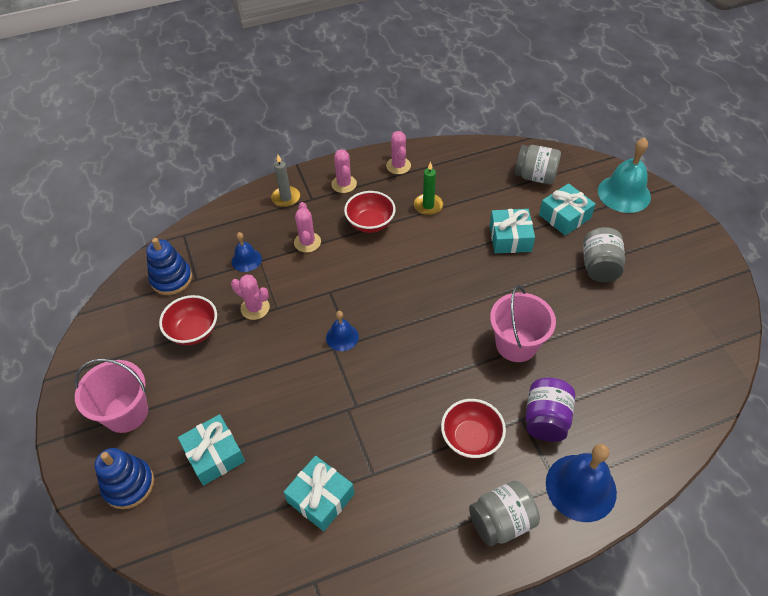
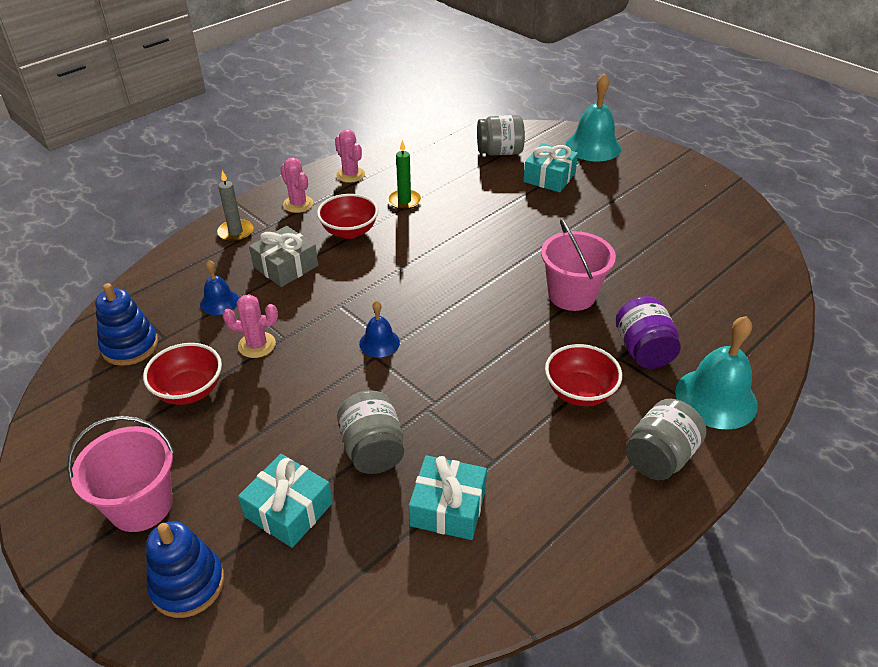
camera: 25 degrees left, 10 degrees down
pink cactus [294,202,321,253] -> grey gift [249,226,318,287]
turquoise gift [490,209,535,253] -> none
blue bell [546,444,617,522] -> turquoise bell [675,316,758,429]
grey jar [583,227,625,282] -> grey jar moved to [337,391,404,474]

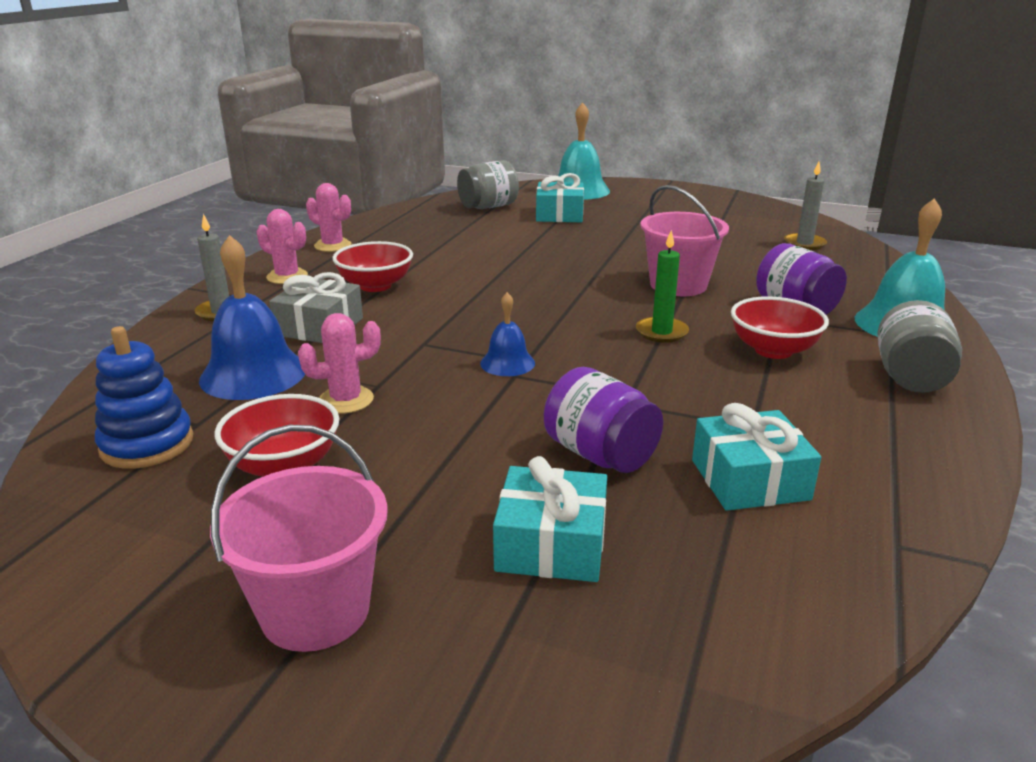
camera: 25 degrees left, 15 degrees down
blue stacking toy [146,521,224,618] -> none
blue bell [200,260,239,315] -> blue bell [199,235,305,400], size x1.84
grey jar [337,391,404,474] -> purple jar [544,367,663,473]
green candle [387,140,422,210] -> green candle moved to [636,230,689,343]
none -> grey candle [784,161,827,250]

